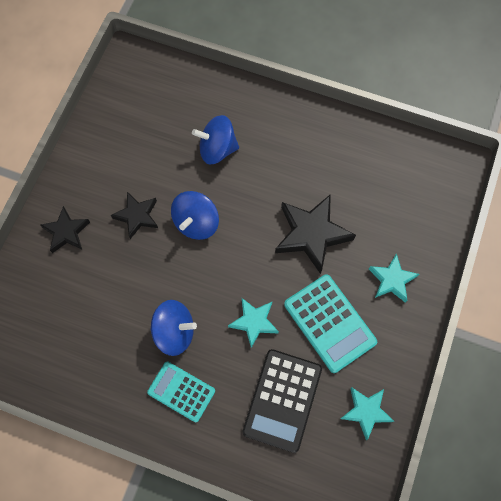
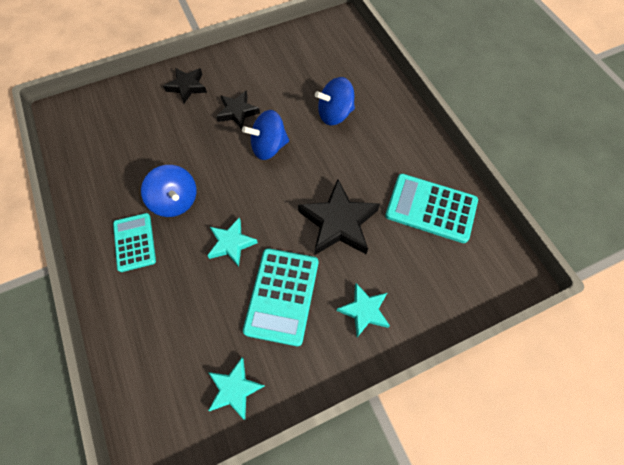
camera: 45 degrees right, 5 degrees down
blue spinning top [192,115,239,165] -> blue spinning top turned 60 degrees counterclockwise [315,77,355,126]
black calculator [243,349,322,453] -> none
none -> turquoise calculator [385,174,478,243]

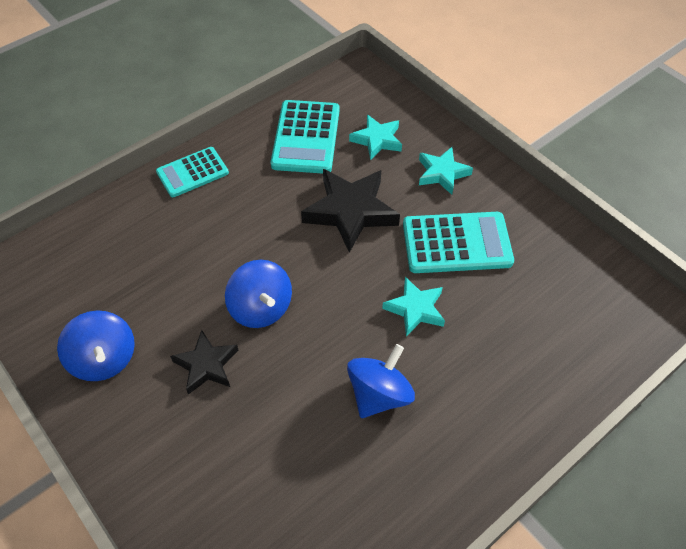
camera: 105 degrees left, 10 degrees down
turquoise calculator [113,213,156,272] -> turquoise calculator moved to [156,147,229,197]
black star [163,68,207,103] -> none
turquoise star [208,358,264,420] -> turquoise star moved to [349,115,402,160]
blue spinning top [315,77,355,126] -> blue spinning top moved to [57,310,135,381]

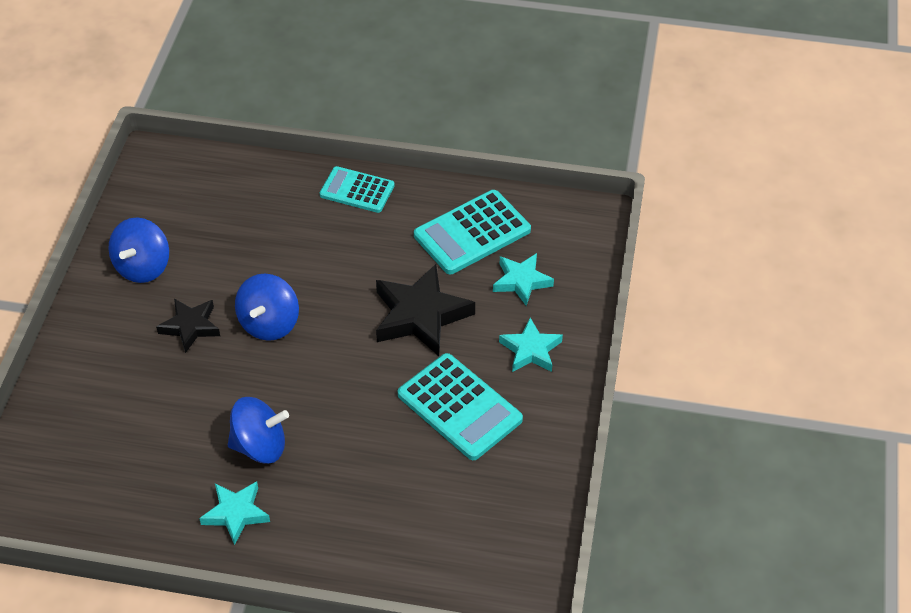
camera: 50 degrees right, 5 degrees down
turquoise star [382,277,445,337] -> turquoise star moved to [199,481,270,545]

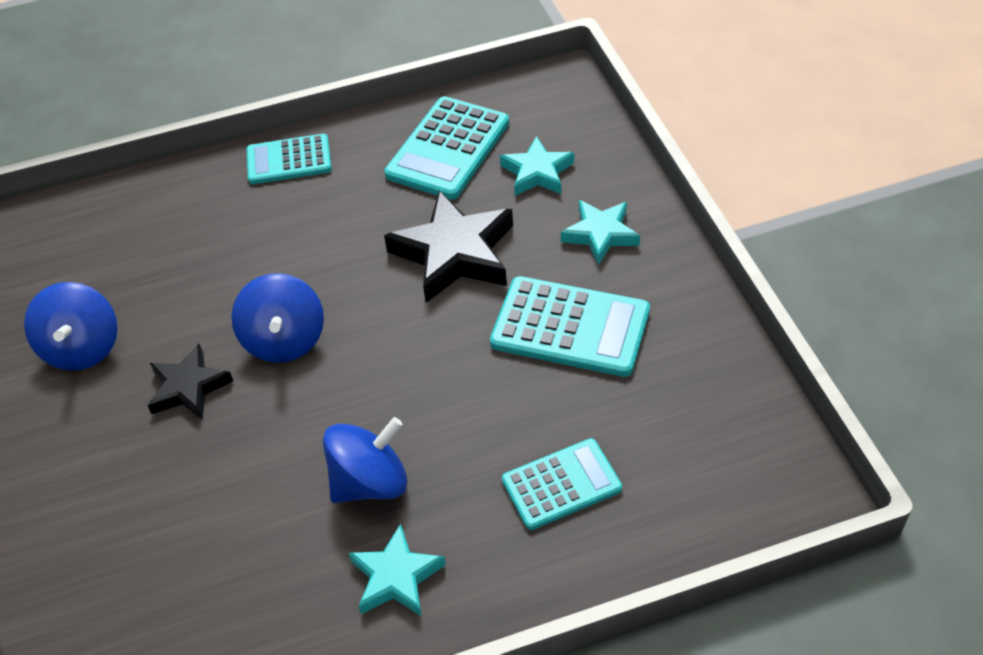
camera: 25 degrees left, 0 degrees up
none -> turquoise calculator [502,438,622,530]

